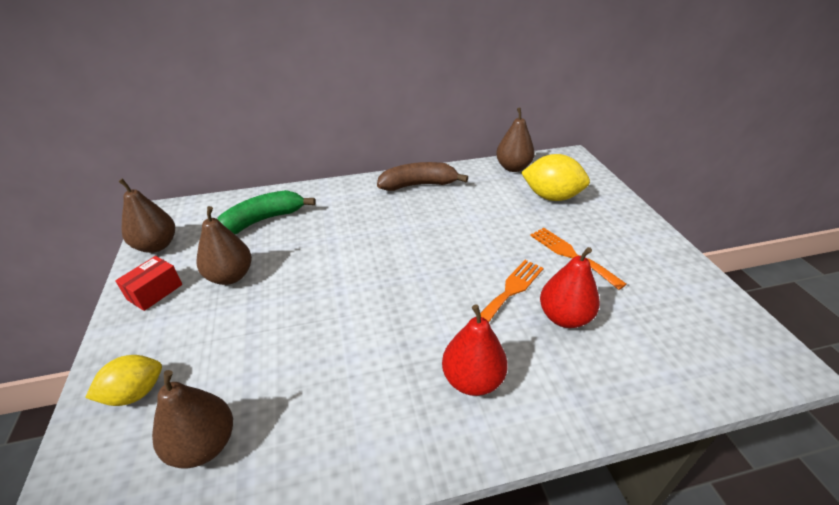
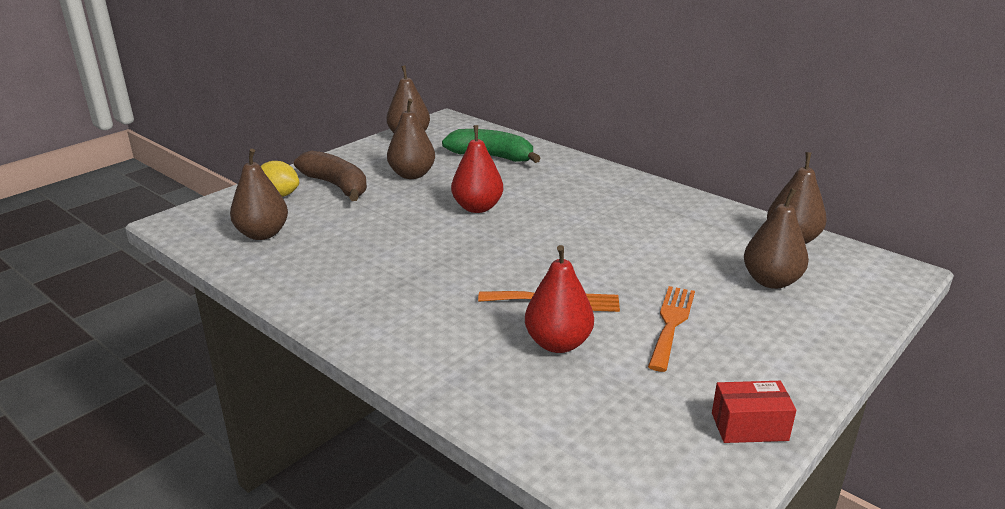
camera: 55 degrees right, 10 degrees down
red box [115,256,182,311] -> red box moved to [712,381,796,443]
brown banana [377,162,468,191] -> brown banana moved to [294,151,367,201]
red pear [442,305,508,396] -> red pear moved to [451,125,503,213]
yellow lemon [521,154,590,201] -> brown pear [744,188,809,289]

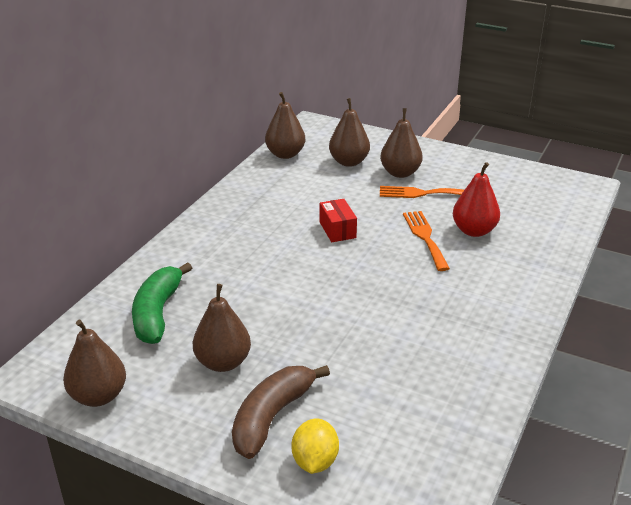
camera: 105 degrees left, 5 degrees up
brown pear [230,149,288,240] -> brown pear moved to [380,108,423,178]
red pear [451,125,503,213] -> none
red box [712,381,796,443] -> red box moved to [320,199,357,242]

